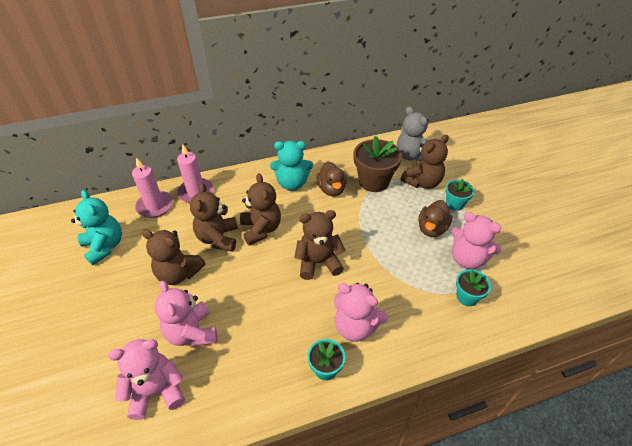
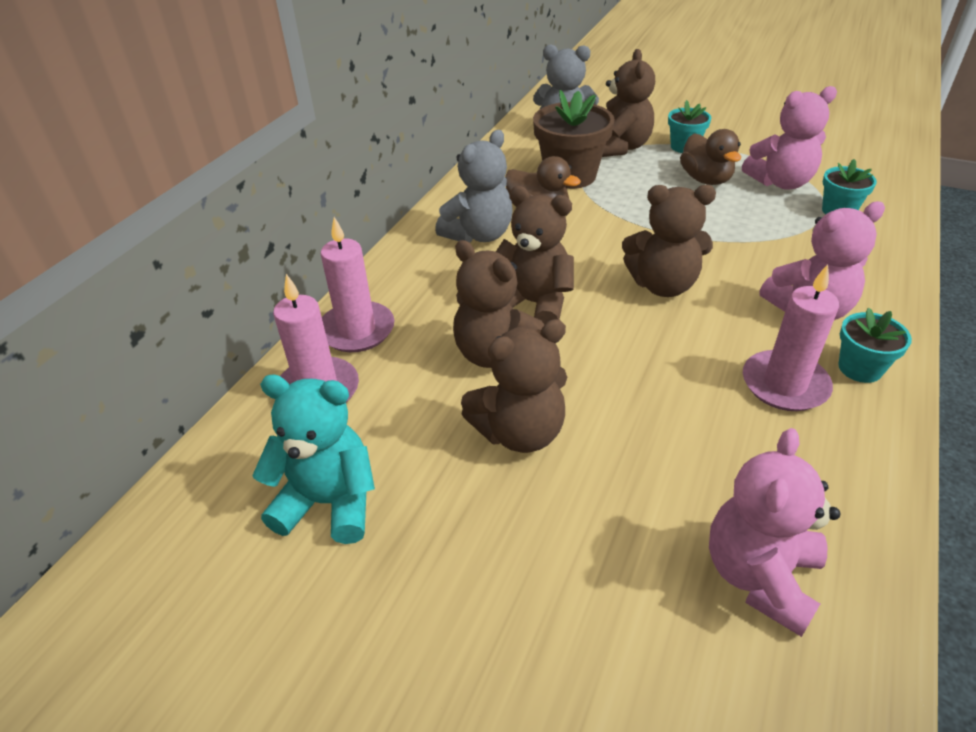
camera: 45 degrees left, 5 degrees down
pink teddy bear [154,281,217,347] -> none
turquoise teddy bear [270,141,313,191] -> grey teddy bear [435,130,513,243]
brown teddy bear [294,210,346,280] -> brown teddy bear turned 120 degrees counterclockwise [622,185,716,297]
none -> pink candle [743,264,839,411]

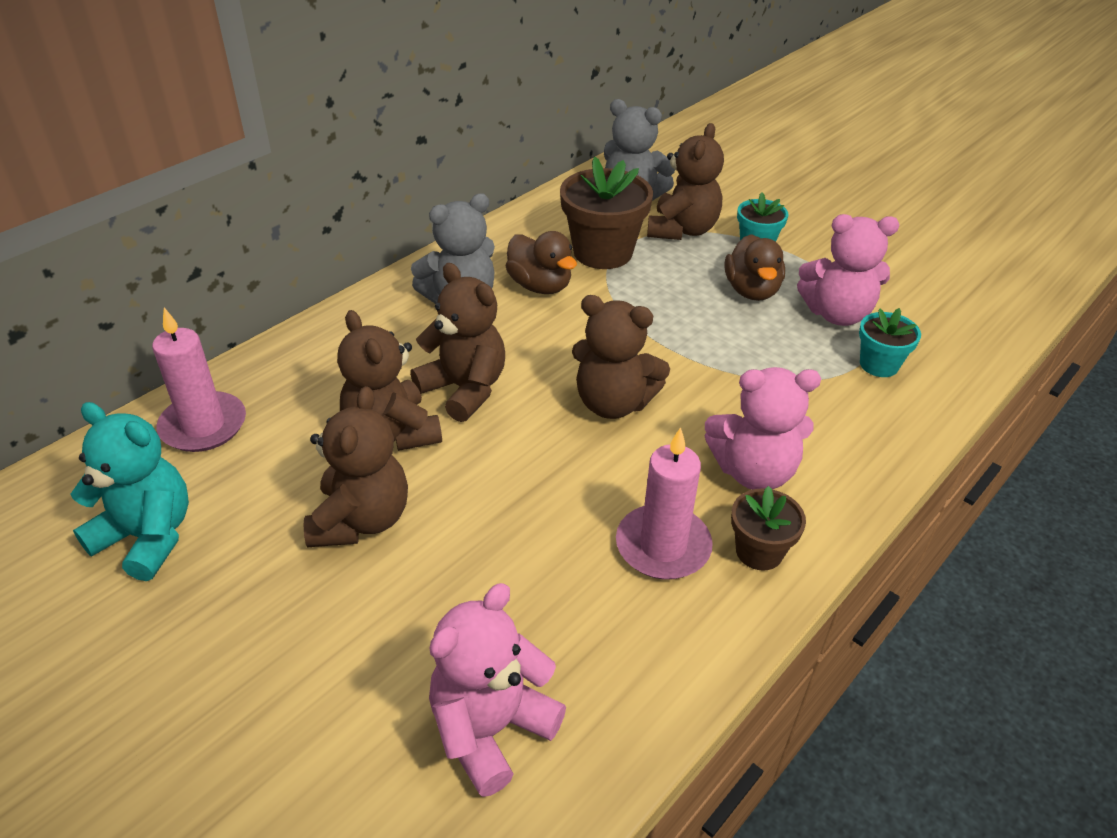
camera: 15 degrees right, 0 degrees up
pink candle [321,217,395,352] -> none
brown teddy bear [461,319,567,453] -> brown teddy bear turned 75 degrees counterclockwise [304,386,408,547]
turquoise flower pot [838,308,912,383] -> brown flower pot [731,486,806,571]

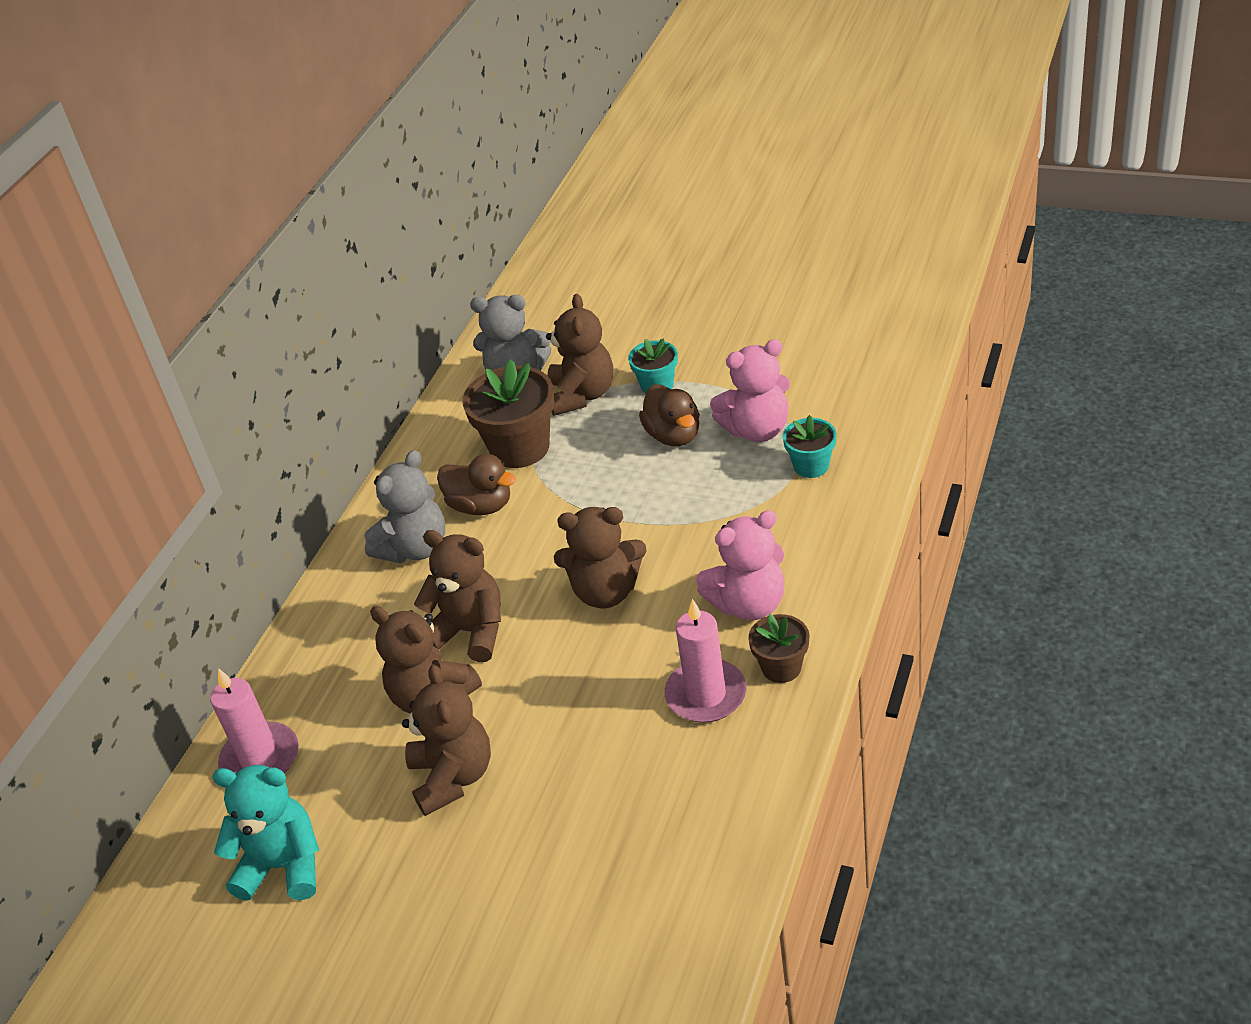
camera: 15 degrees left, 0 degrees up
pink teddy bear [429,583,566,797] -> none

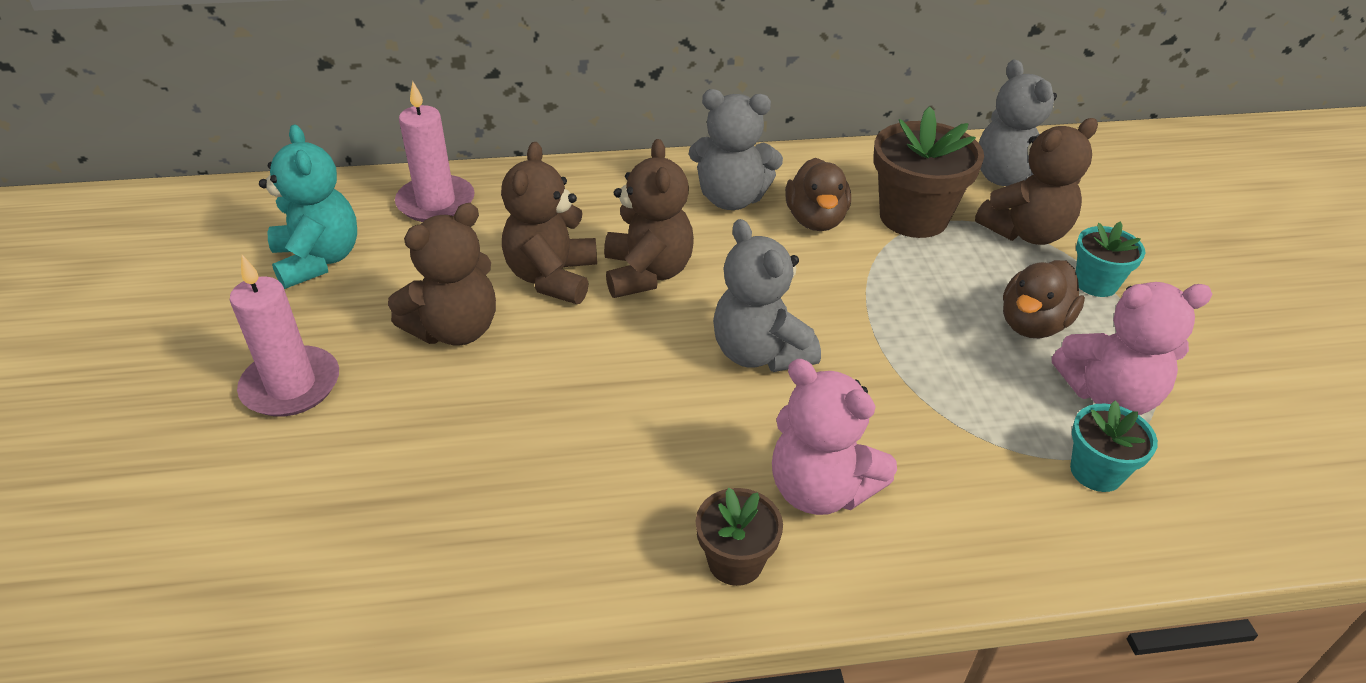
camera: 55 degrees right, 0 degrees up
brown teddy bear [554,507,646,608] -> grey teddy bear [713,219,821,372]
pink candle [665,599,747,723] -> pink candle moved to [230,255,339,417]
pink teddy bear [710,339,790,442] -> pink teddy bear turned 45 degrees counterclockwise [1052,282,1213,415]

